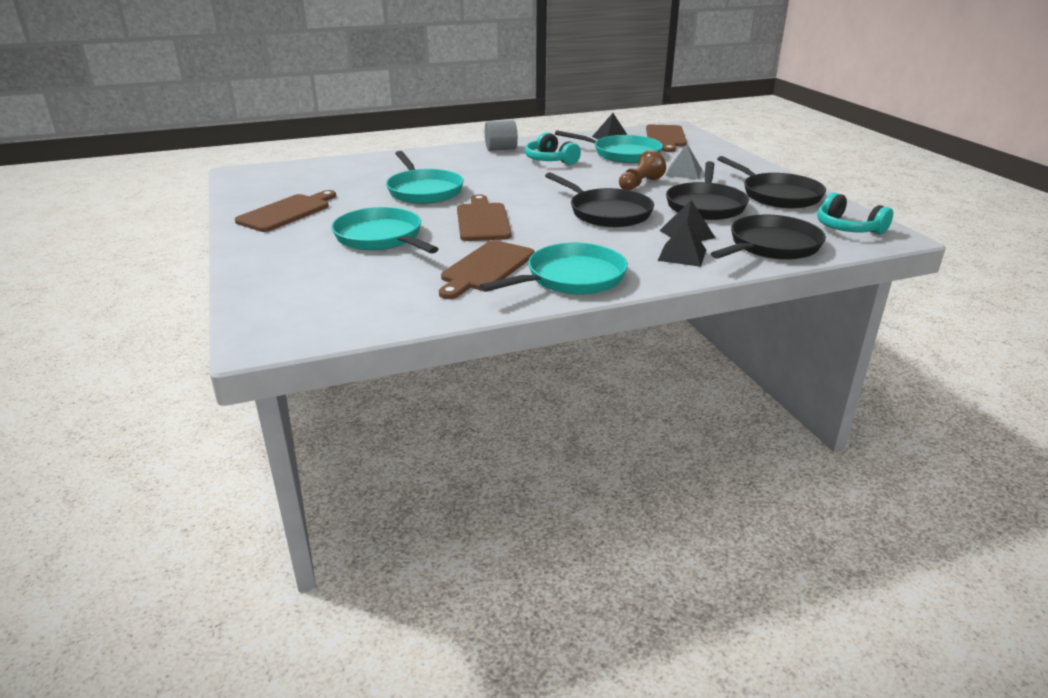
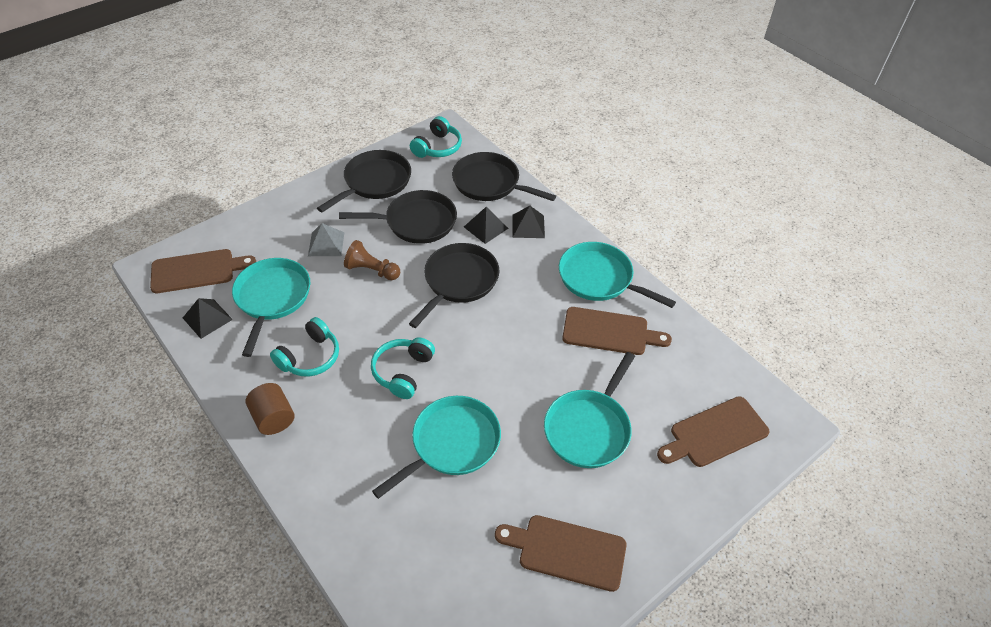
camera: 110 degrees left, 20 degrees up
brown cutting board [457,195,512,241] -> brown cutting board moved to [657,396,769,467]
grey cylinder [485,120,518,151] -> brown cylinder [246,383,295,435]
none -> turquoise headphones [371,337,435,399]

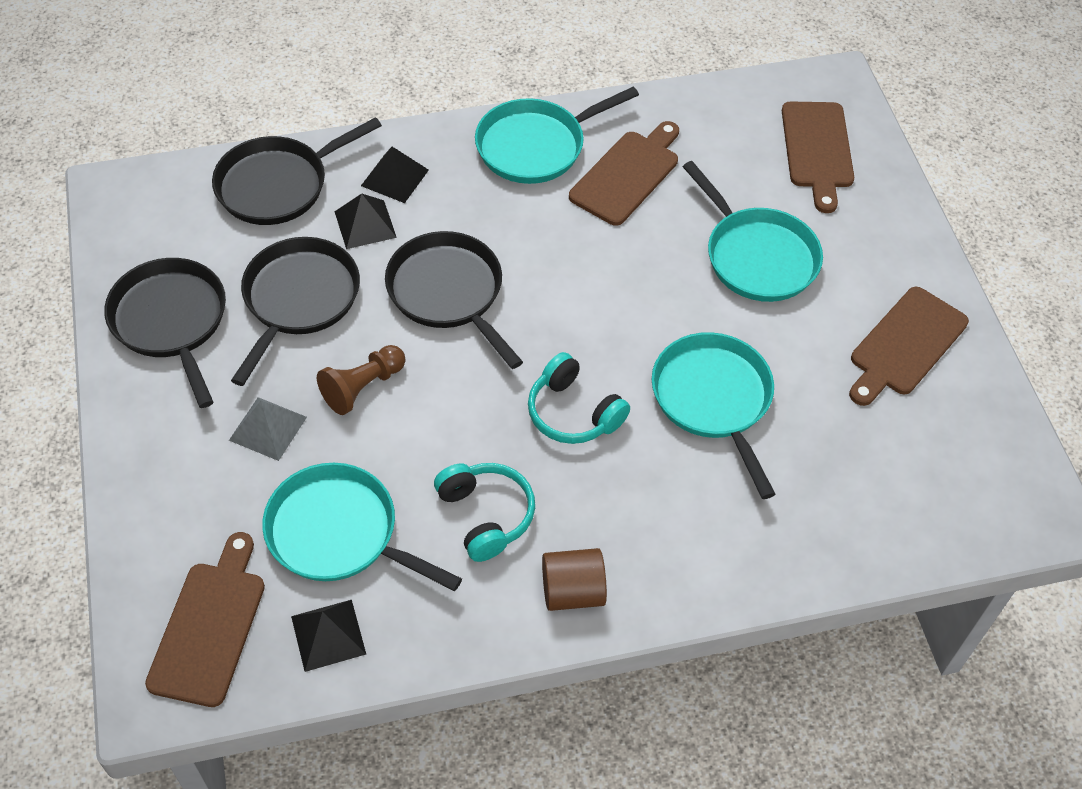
camera: 65 degrees left, 5 degrees up
turquoise headphones [410,116,462,158] -> none

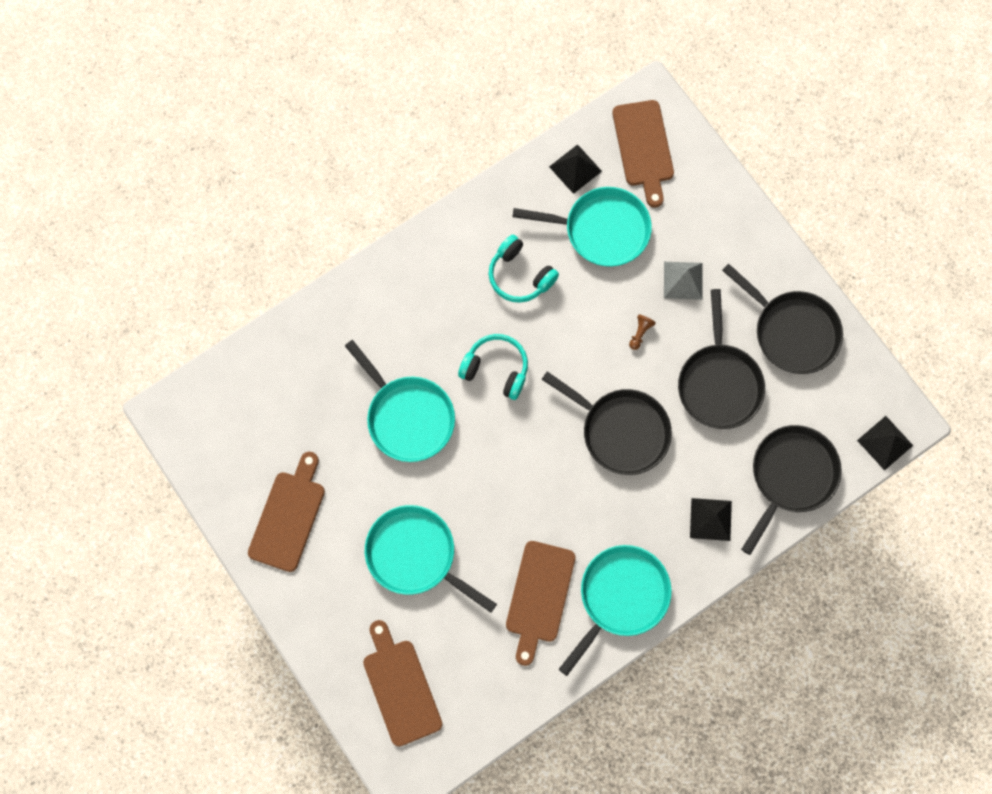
camera: 160 degrees right, 20 degrees up
brown pawn [317,345,406,415] -> brown pawn [629,315,656,350], size x0.55
black pyramid [334,193,397,249] -> black pyramid moved to [857,416,913,471]
brown cylinder [542,548,607,611] -> none

